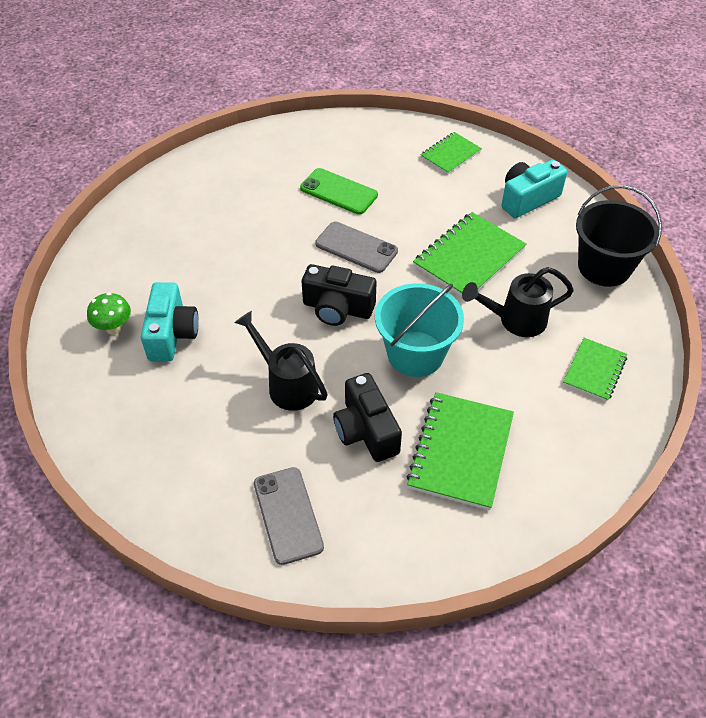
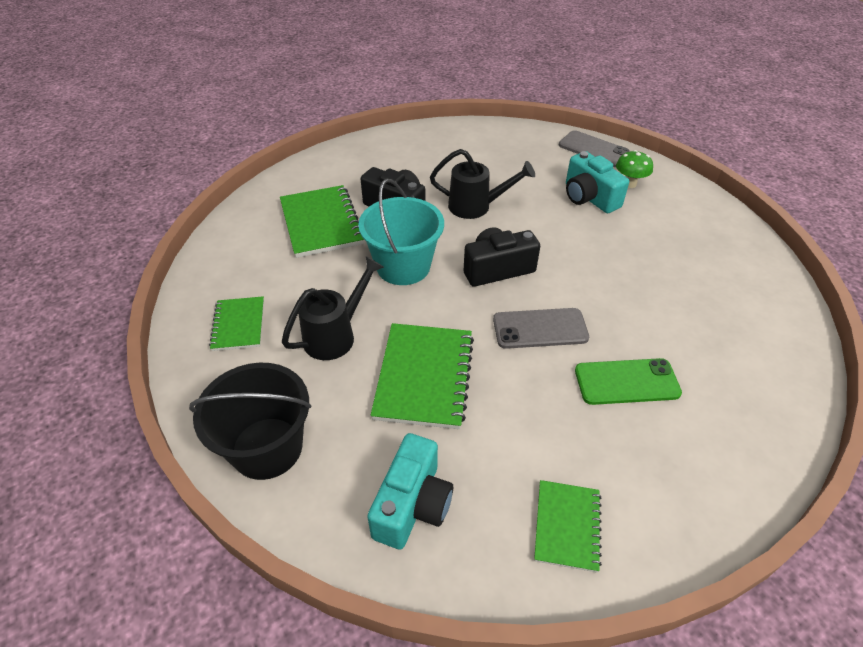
camera: 145 degrees right, 5 degrees down
grey phone [254,467,324,565] -> grey phone moved to [559,130,630,167]

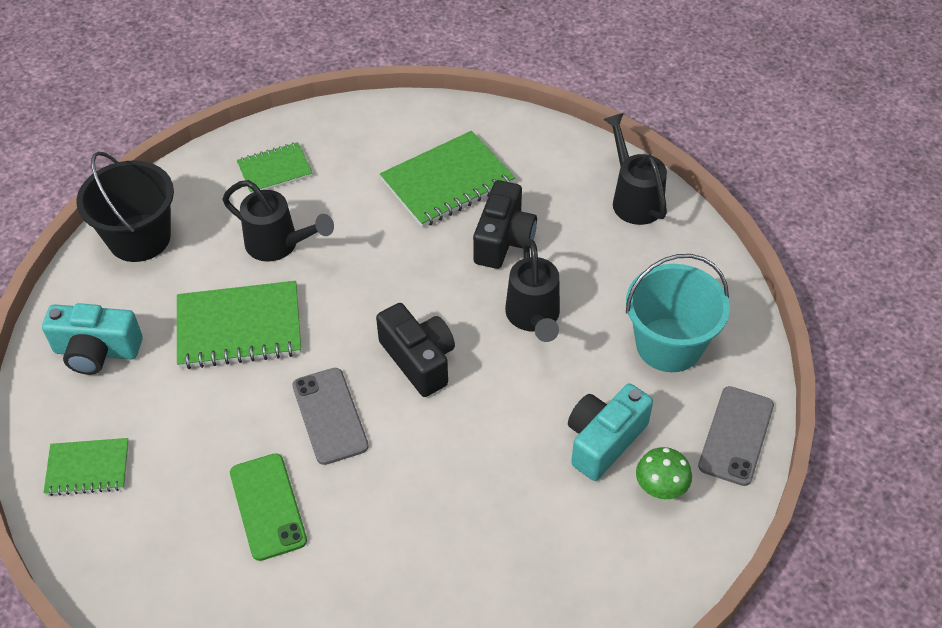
camera: 75 degrees right, 5 degrees up
turquoise bucket [358,179,444,285] -> turquoise bucket moved to [626,254,730,372]
none -> black watering can [604,113,667,225]

